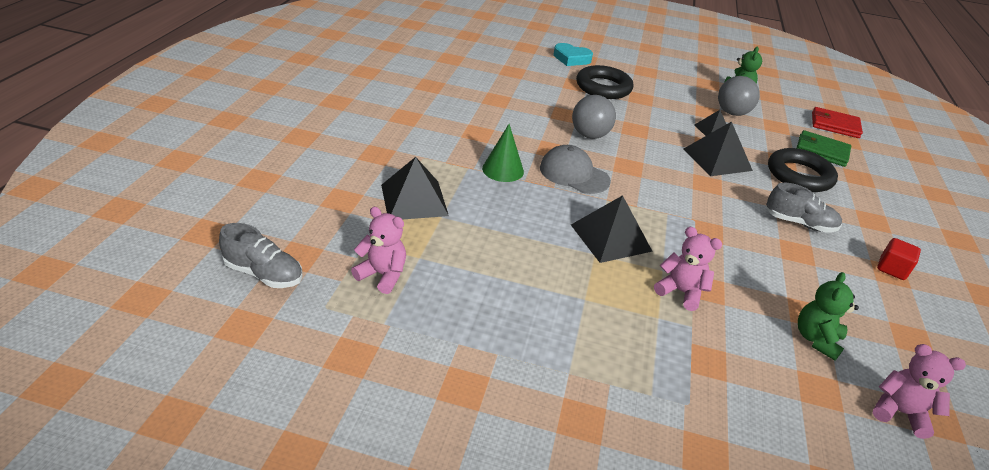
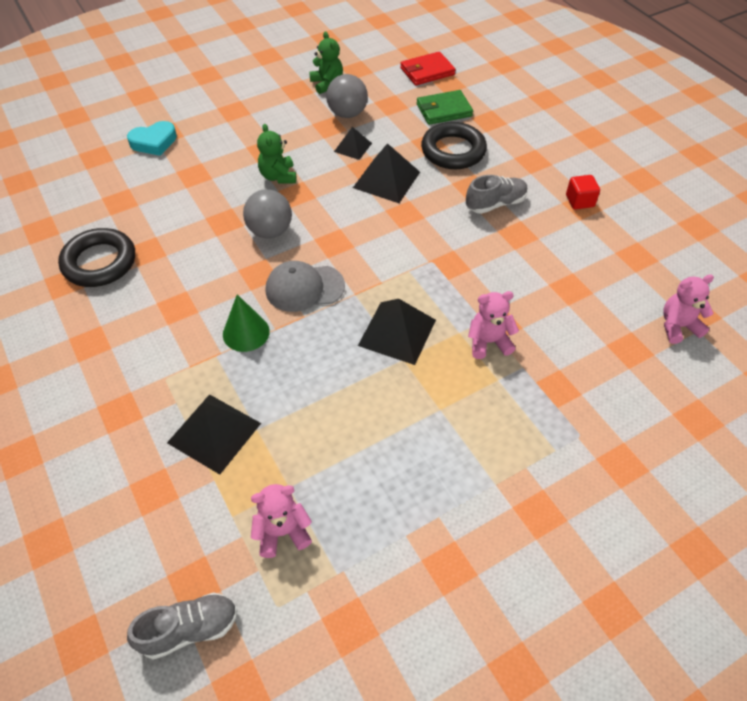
camera: 40 degrees left, 15 degrees up
black ring [576,65,633,99] -> black ring moved to [58,228,135,287]
green teddy bear [798,272,859,361] -> green teddy bear moved to [257,124,296,184]

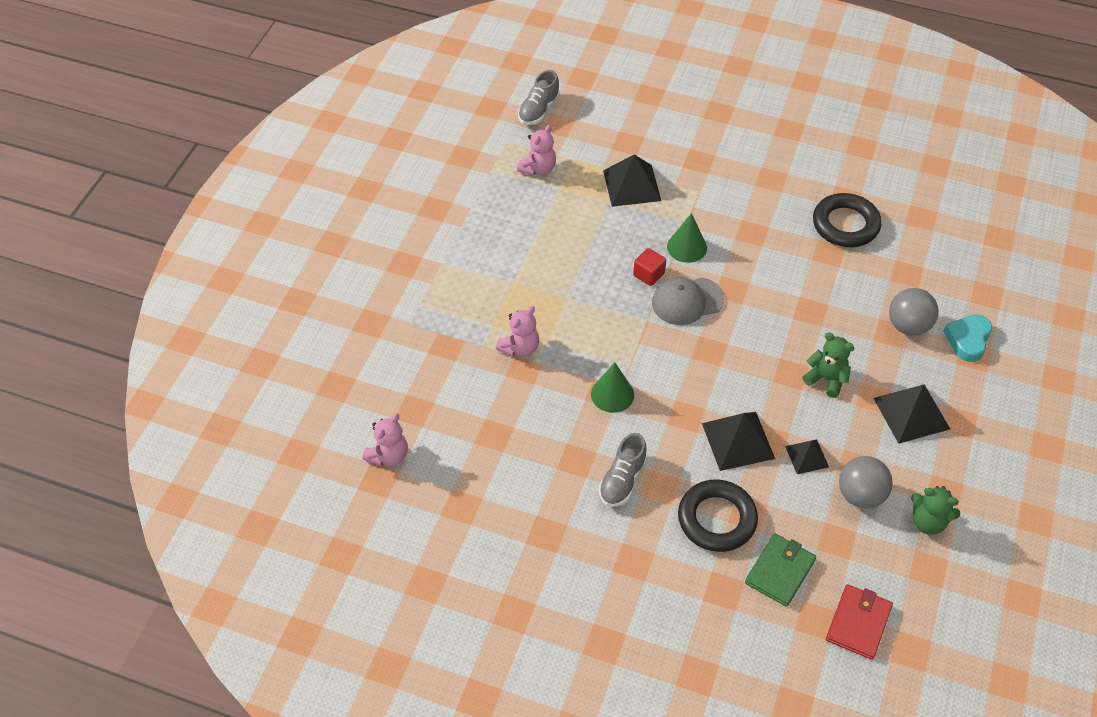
camera: 140 degrees right, 0 degrees up
grey ball [243,189,292,238] -> grey ball moved to [889,288,939,336]
grey cap [266,261,345,312] -> grey cap turned 150 degrees counterclockwise [652,277,724,325]
black pyramid [358,299,436,365] -> black pyramid moved to [874,384,950,444]
red cube [566,175,600,209] -> red cube moved to [633,248,666,286]
none -> green cone [591,362,634,413]

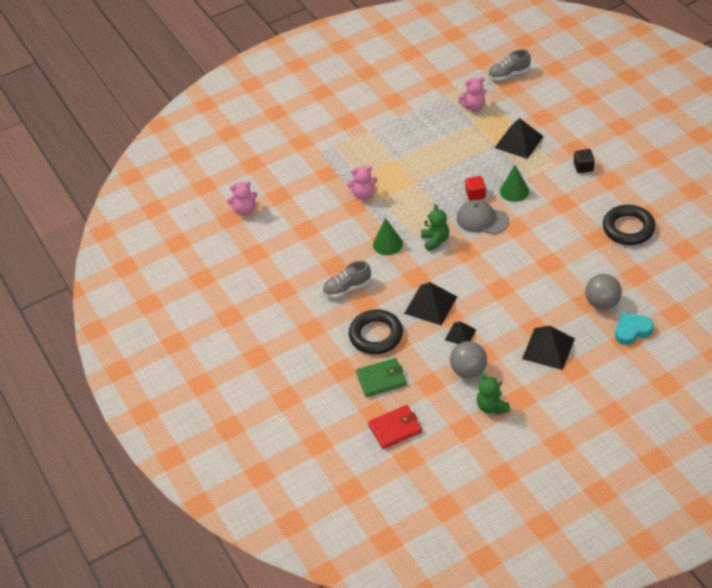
camera: 45 degrees right, 5 degrees down
green teddy bear [803,332,854,398] -> green teddy bear moved to [421,204,449,251]
none -> black cube [574,149,595,173]

